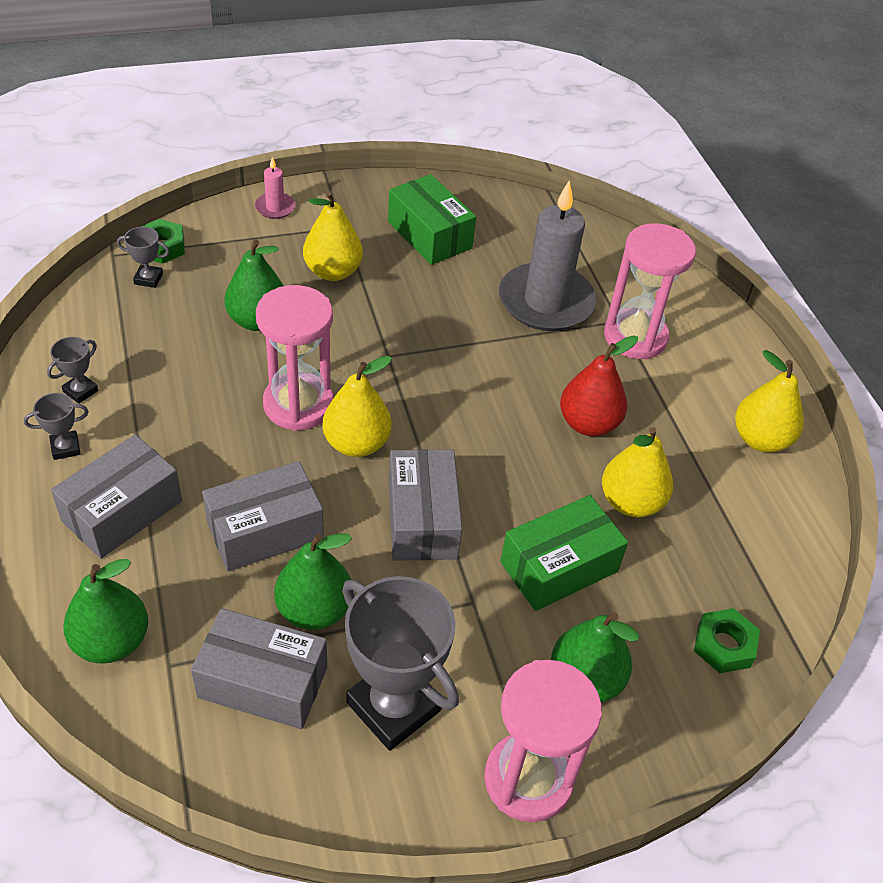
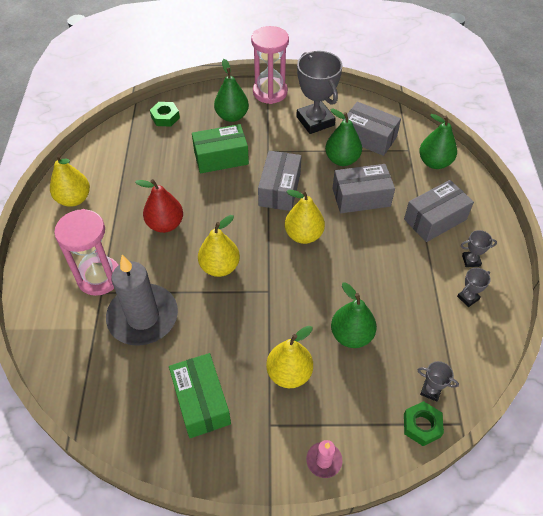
camera: 160 degrees left, 5 degrees up
pink hourglass [256,285,334,431] -> none
yellow pear [602,427,673,517] -> yellow pear moved to [198,215,240,277]

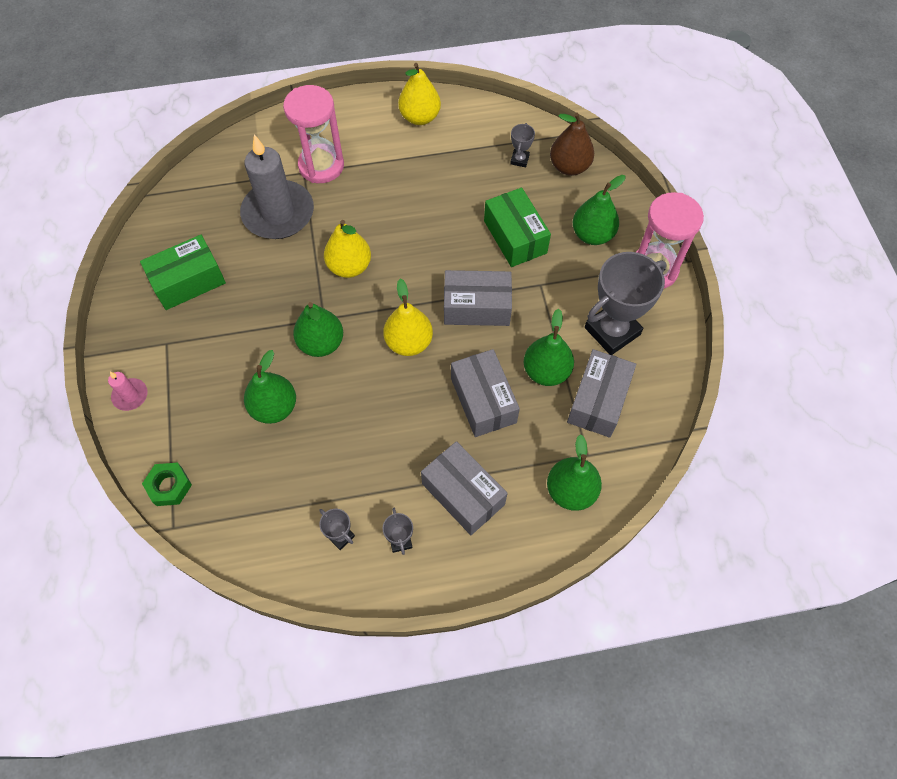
camera: 80 degrees right, 10 degrees up
red pear [135,179,183,233] -> none
green nut [150,102,180,126] -> brown pear [550,113,594,176]
yellow pear [266,326,313,388] -> none
grey trophy [418,361,459,402] -> grey trophy moved to [510,123,535,167]
none -> green pear [293,302,343,357]

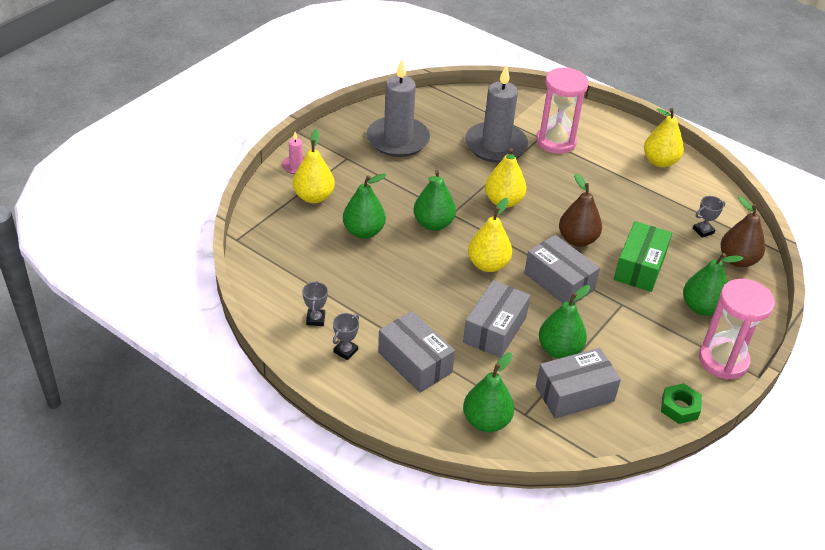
camera: 45 degrees right, 20 degrees down
green box [140,235,226,310] -> grey candle [367,59,430,157]
green nut [142,463,192,506] -> green nut moved to [661,383,702,424]
grey box [421,441,508,535] -> grey box turned 45 degrees counterclockwise [378,311,455,393]
grey trophy [585,252,667,355] -> none
none -> yellow pear [293,129,335,203]
none -> brown pear [559,173,602,247]

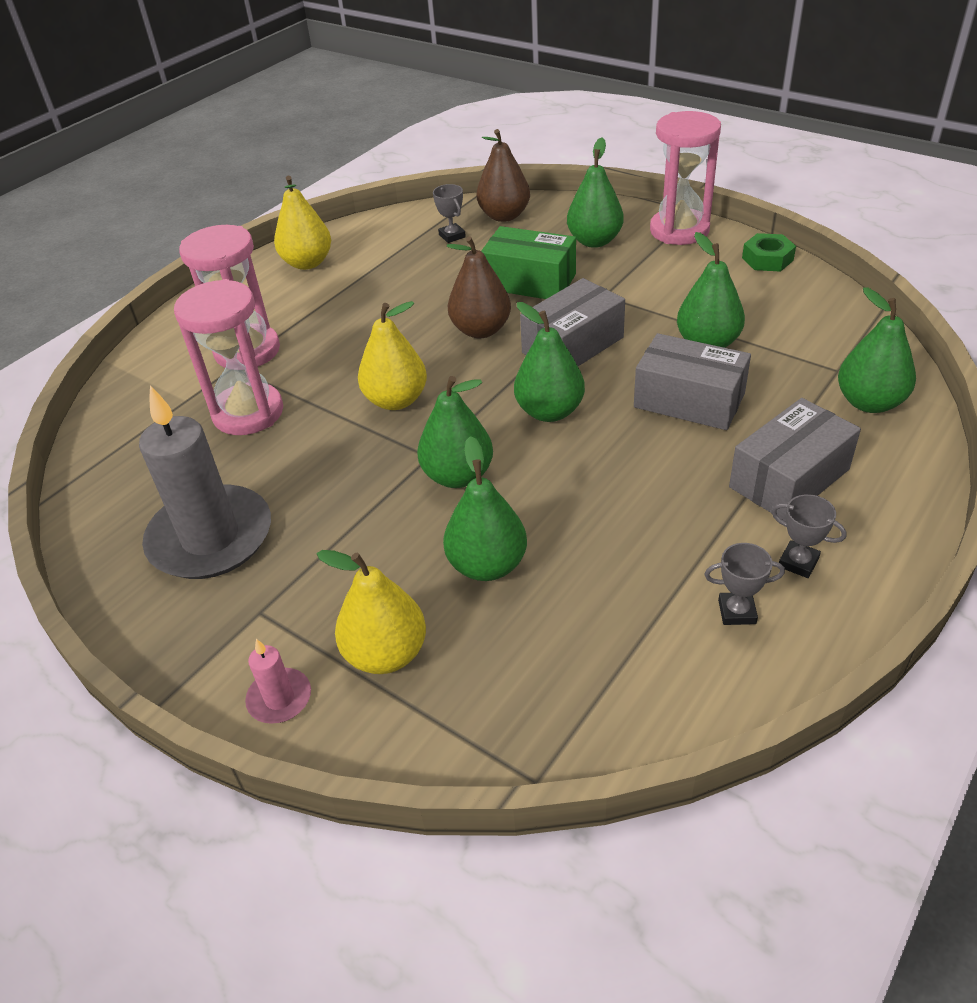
camera: 85 degrees left, 0 degrees up
grey candle [465,64,528,163] -> pink hourglass [174,279,283,435]
yellow pear [468,198,512,272] -> green pear [514,302,585,422]
grey box [536,348,621,419] -> none

